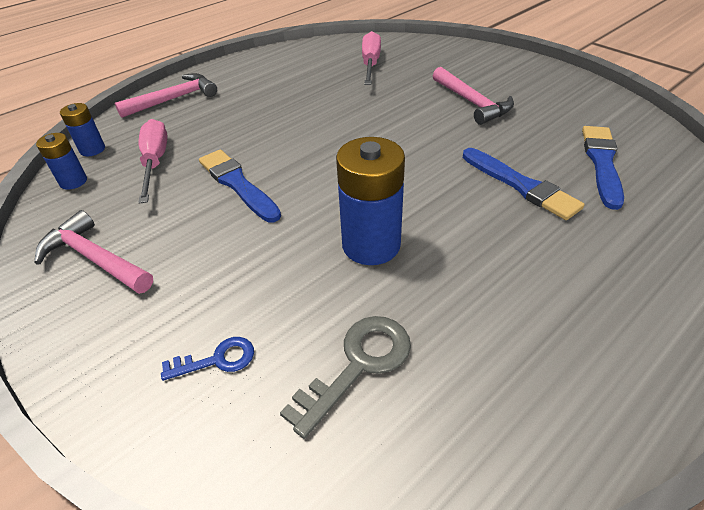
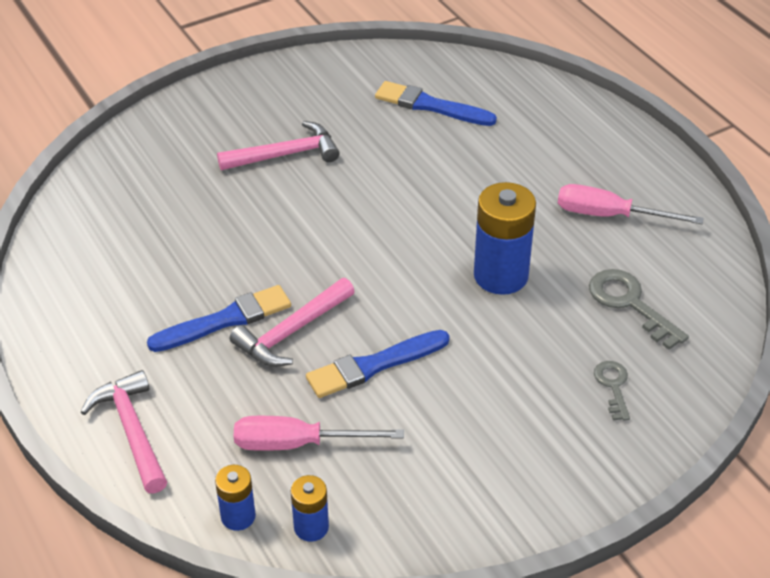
camera: 80 degrees left, 0 degrees up
pink hammer [34,210,153,294] -> pink hammer moved to [230,278,355,367]
blue key [161,337,254,381] -> grey key [594,361,630,421]
pink screwdriver [362,31,381,85] -> pink screwdriver moved to [558,184,704,224]
blue brush [463,148,585,220] -> blue brush moved to [147,285,291,352]

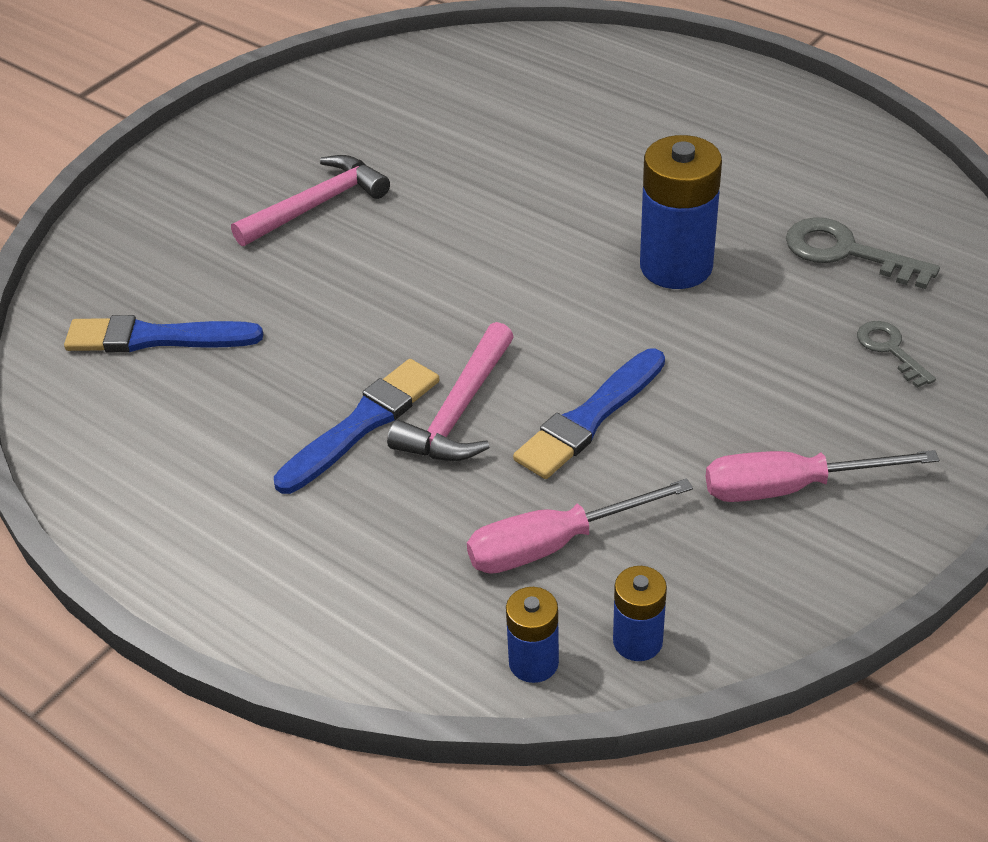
camera: 20 degrees left, 0 degrees up
pink hammer [81,370,167,494] -> none
blue brush [375,81,497,126] -> blue brush moved to [64,315,263,352]
pink screwdriver [558,184,704,224] -> pink screwdriver moved to [706,450,939,502]

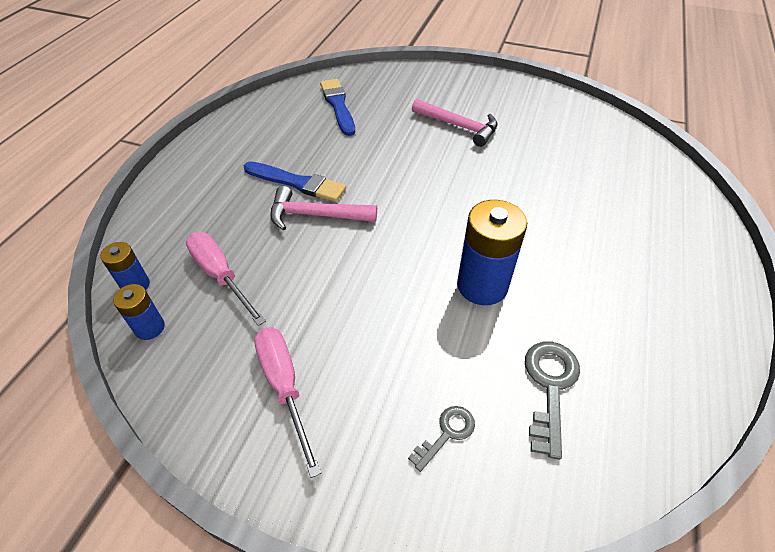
camera: 70 degrees right, 5 degrees up
blue brush [513,349,665,479] -> none

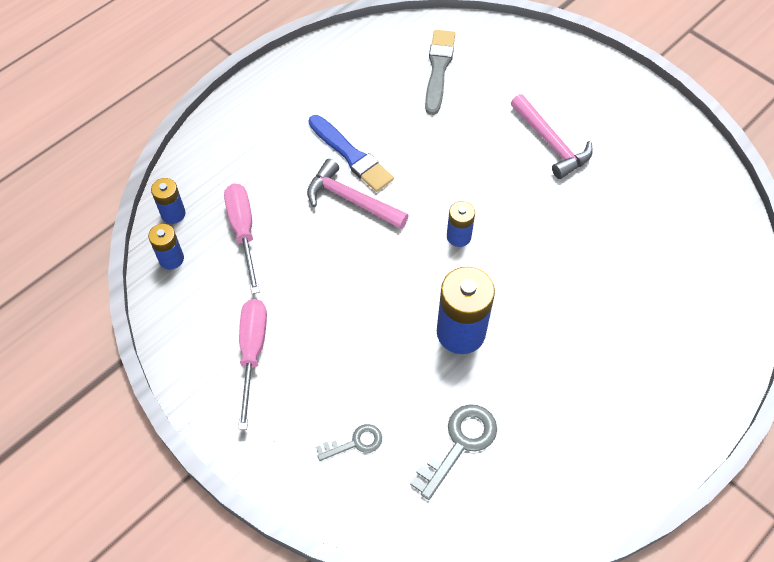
camera: 25 degrees right, 10 degrees up
blue brush [320,79,355,136] -> grey brush [425,30,455,115]
none -> blue battery [447,201,475,247]

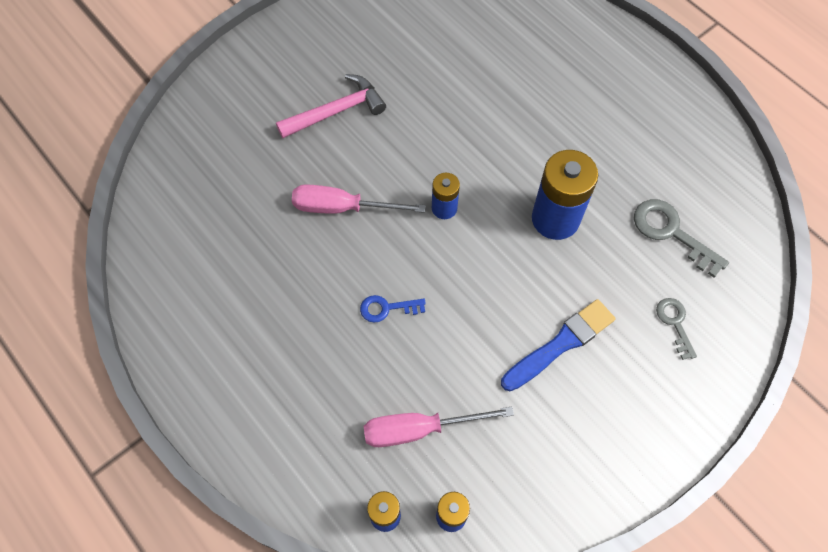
camera: 85 degrees left, 5 degrees up
pink screwdriver [238,299,267,430] -> pink screwdriver moved to [292,184,426,214]
pink hammer [307,159,409,229] -> blue key [360,295,426,323]
blue brush [309,115,394,192] -> blue brush moved to [501,299,615,391]
grey brush [425,30,455,115] -> none

